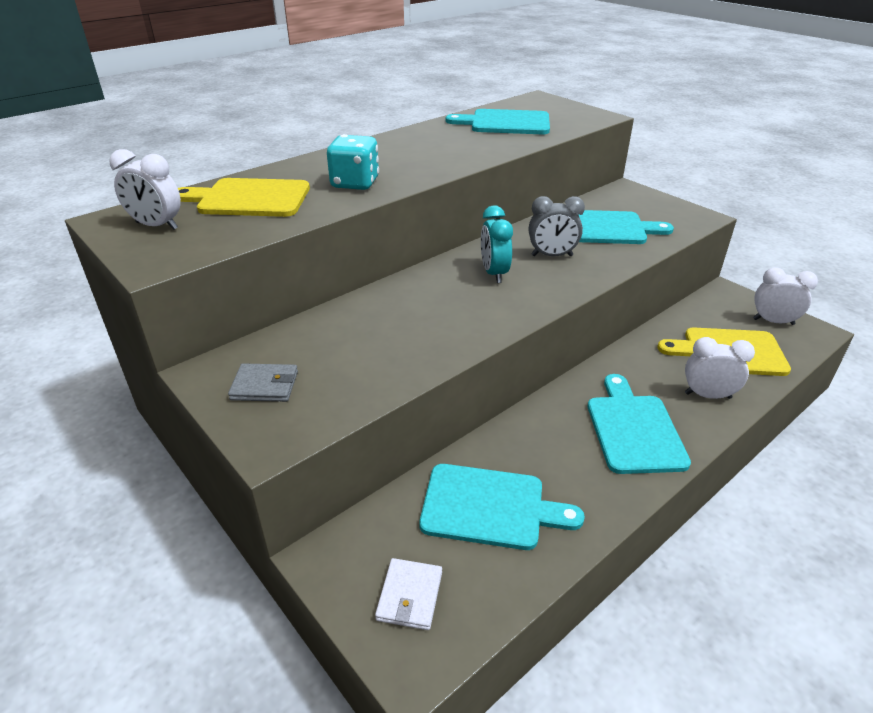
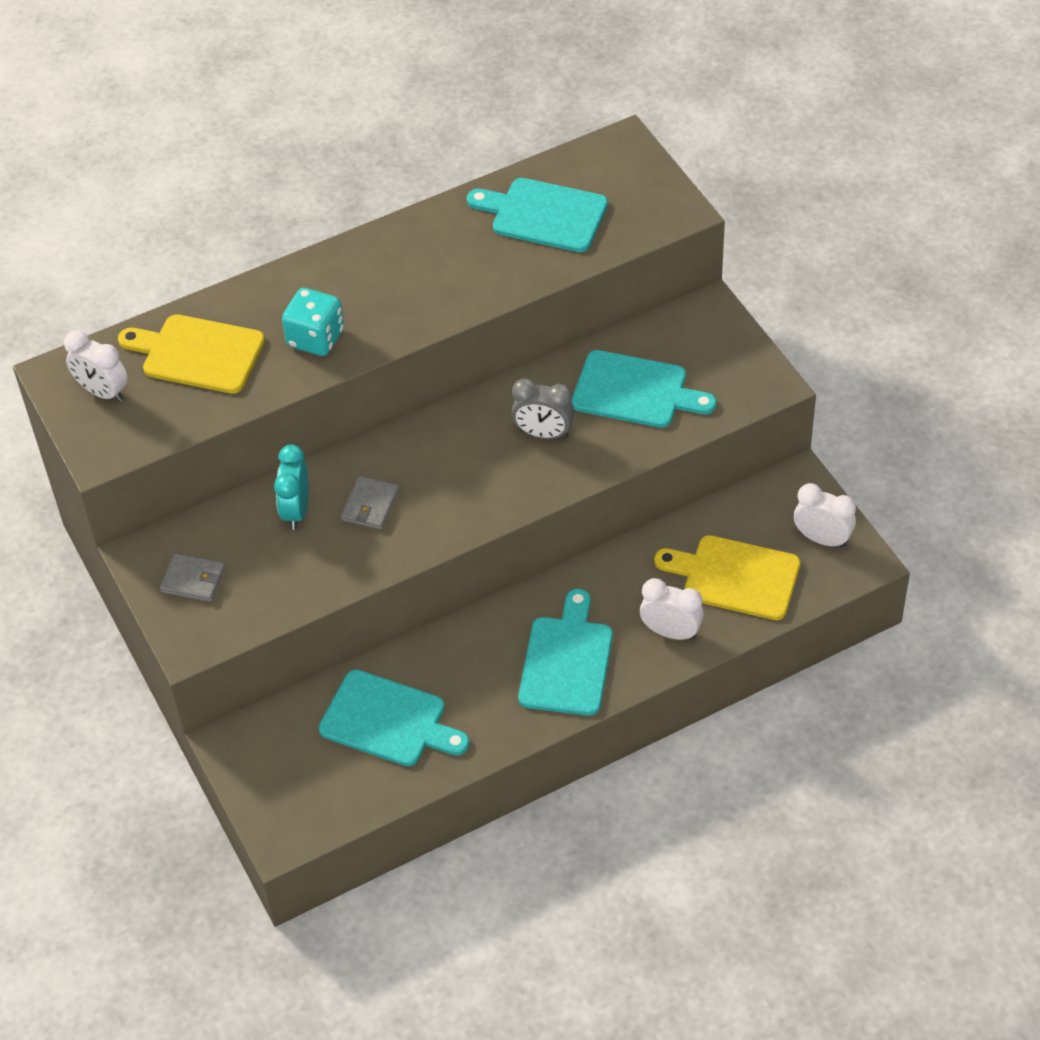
camera: 15 degrees right, 15 degrees up
white wallet [375,558,442,630] -> none
turquoise clock [481,205,513,283] -> turquoise clock moved to [274,444,309,530]
none -> grey wallet [341,476,399,530]

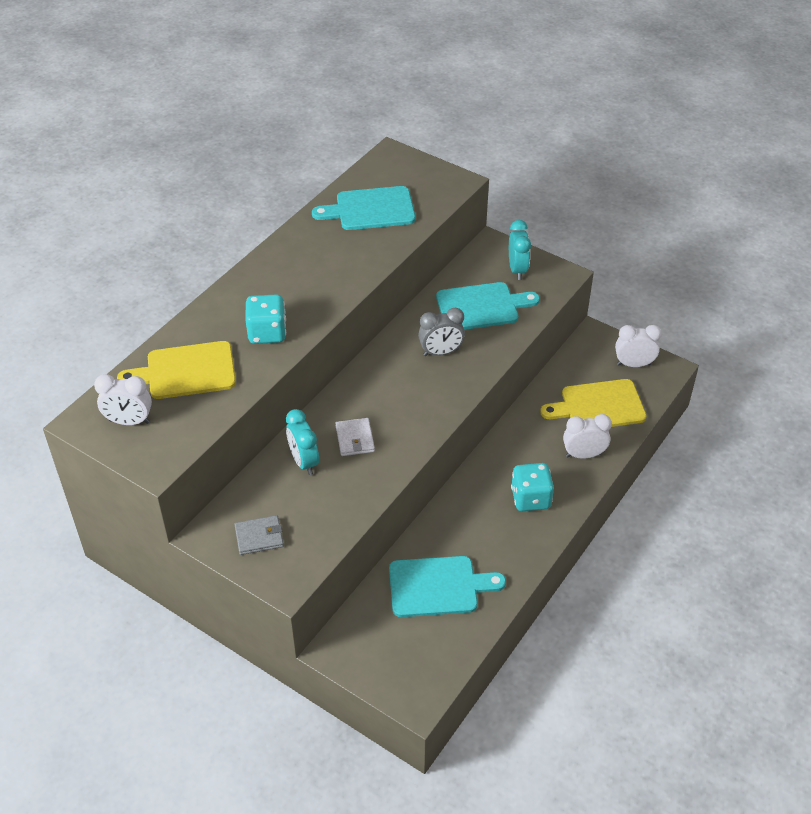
camera: 30 degrees left, 5 degrees down
grey wallet [341,476,399,530] -> white wallet [335,418,375,456]
turquoise cutting board [518,589,613,716] -> turquoise dice [511,463,554,511]
none -> turquoise clock [509,220,531,280]

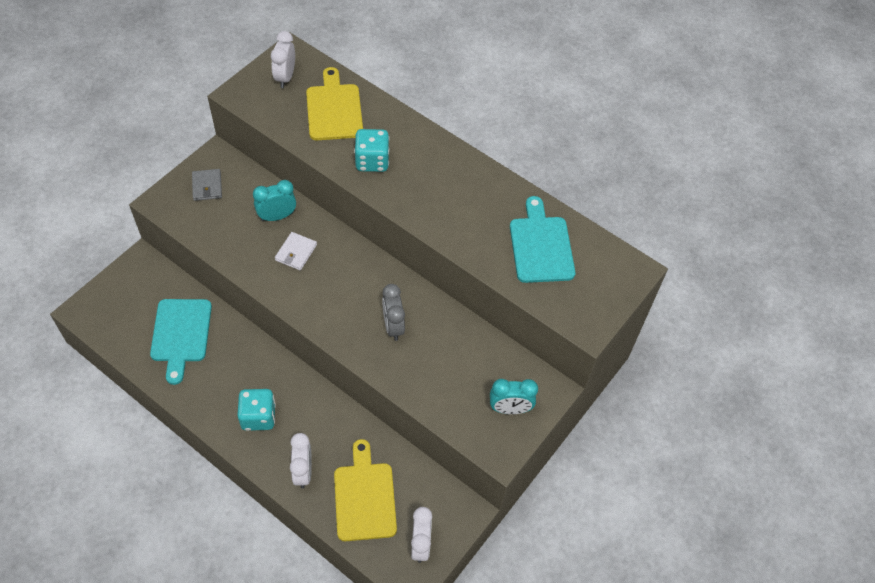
camera: 90 degrees right, 10 degrees up
white wallet [335,418,375,456] -> white wallet turned 60 degrees counterclockwise [275,232,317,271]
turquoise cutting board [436,282,540,330] -> none

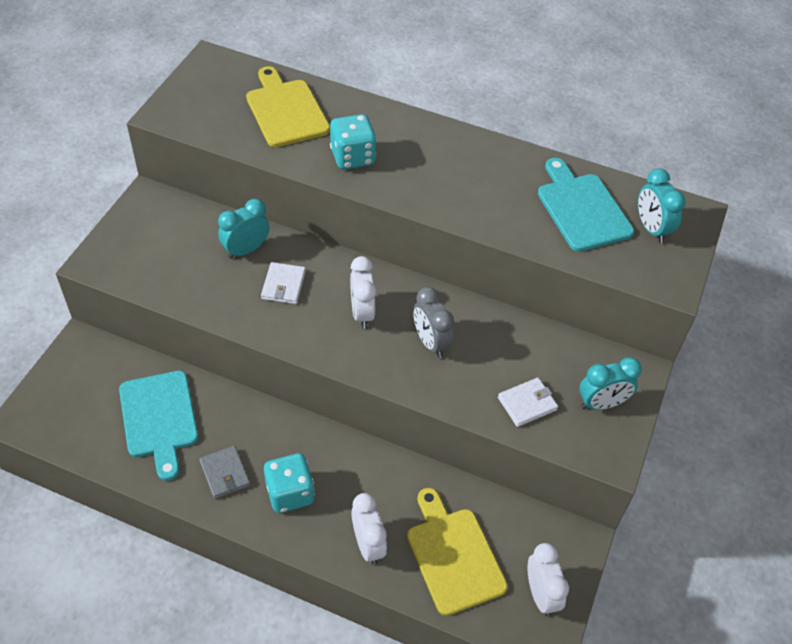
camera: 15 degrees left, 5 degrees down
grey wallet [192,169,222,201] -> grey wallet moved to [199,446,250,499]
white clock [271,31,295,88] -> white clock moved to [350,256,376,329]
none -> white wallet [498,378,558,427]
none -> turquoise clock [638,168,686,243]

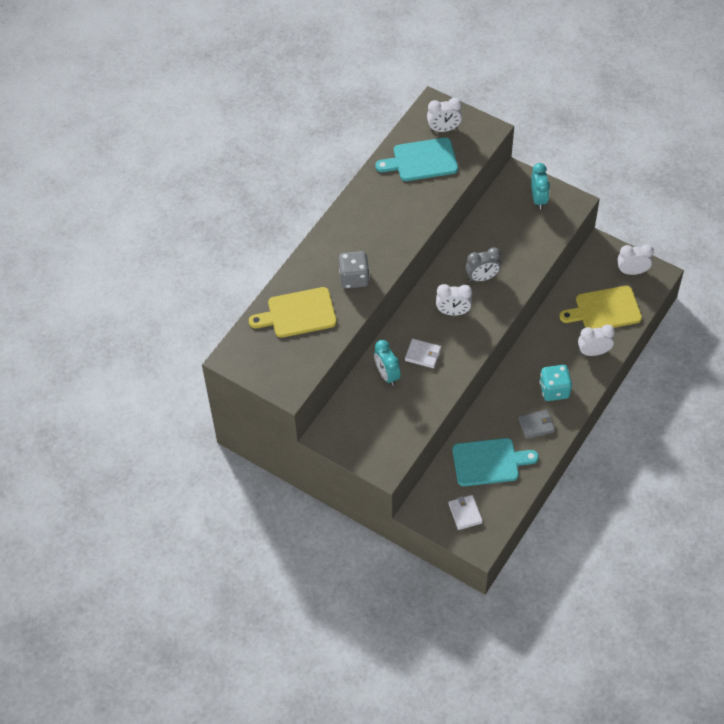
camera: 75 degrees left, 5 degrees up
turquoise dice [330,114,377,170] -> grey dice [339,251,370,289]
white wallet [498,378,558,427] -> white wallet moved to [448,495,483,530]
turquoise clock [638,168,686,243] -> white clock [427,98,462,132]

